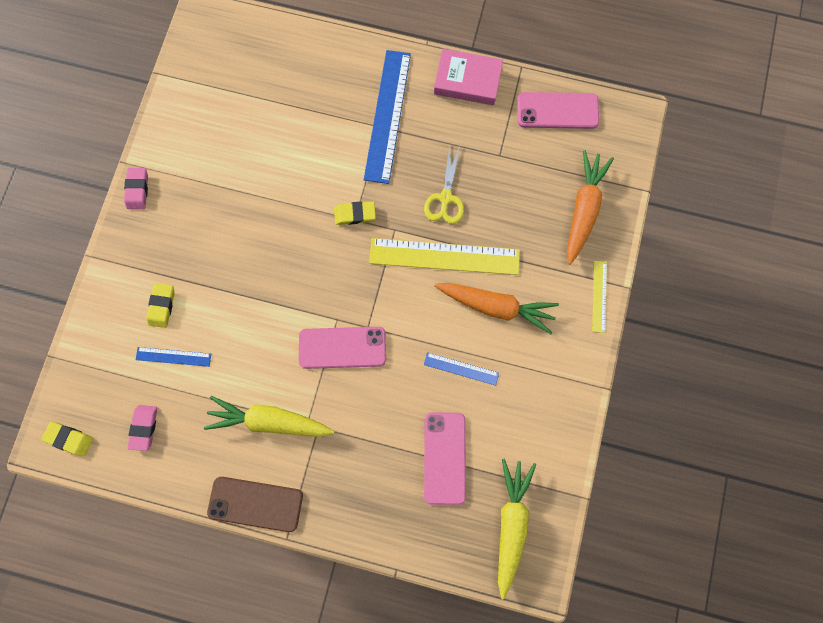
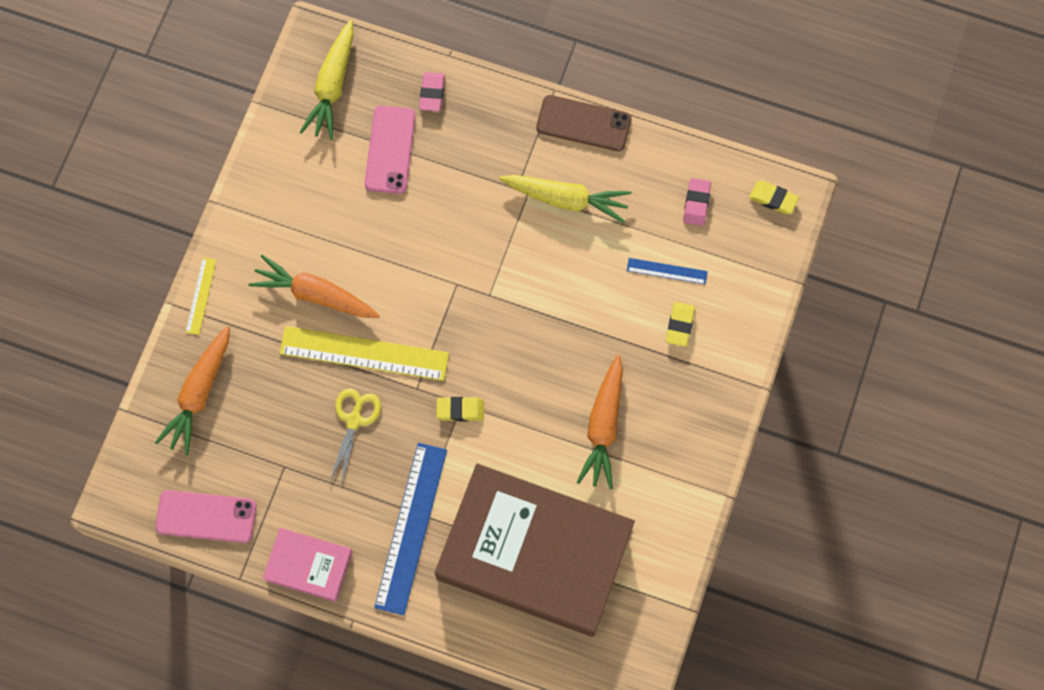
camera: 175 degrees left, 5 degrees down
pink eraser [124,168,148,209] -> pink eraser moved to [419,72,445,111]
pink phone [299,327,386,369] -> none
blue ruler [424,352,499,386] -> none
none -> brown book [435,464,635,637]
none -> orange carrot [576,355,623,490]

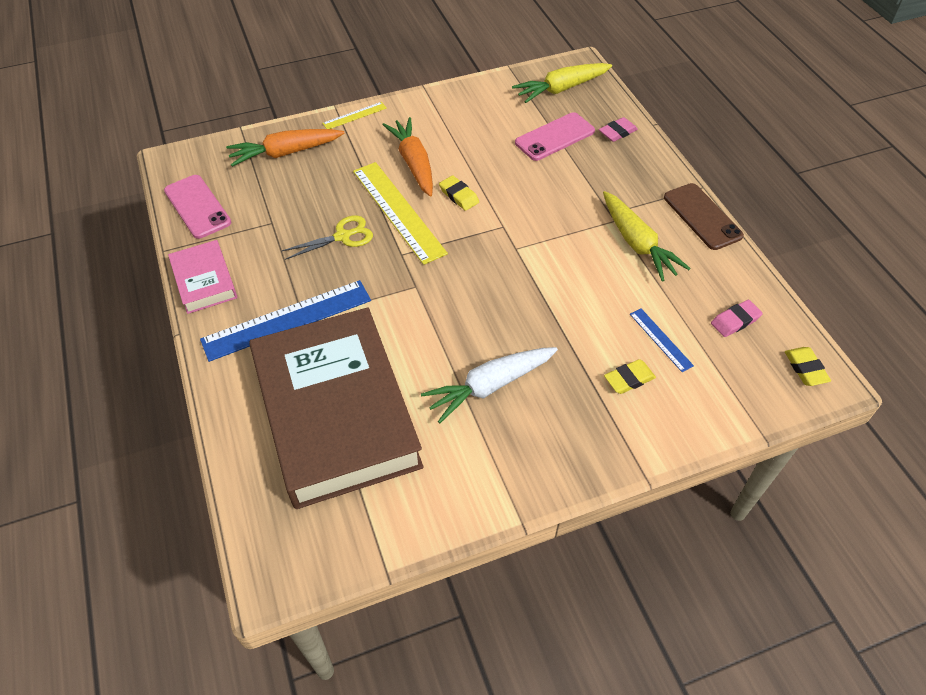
camera: 50 degrees right, 20 degrees down
yellow eraser [436,397,484,421] -> yellow eraser moved to [439,175,479,211]
orange carrot [576,355,623,490] -> white carrot [421,347,558,423]

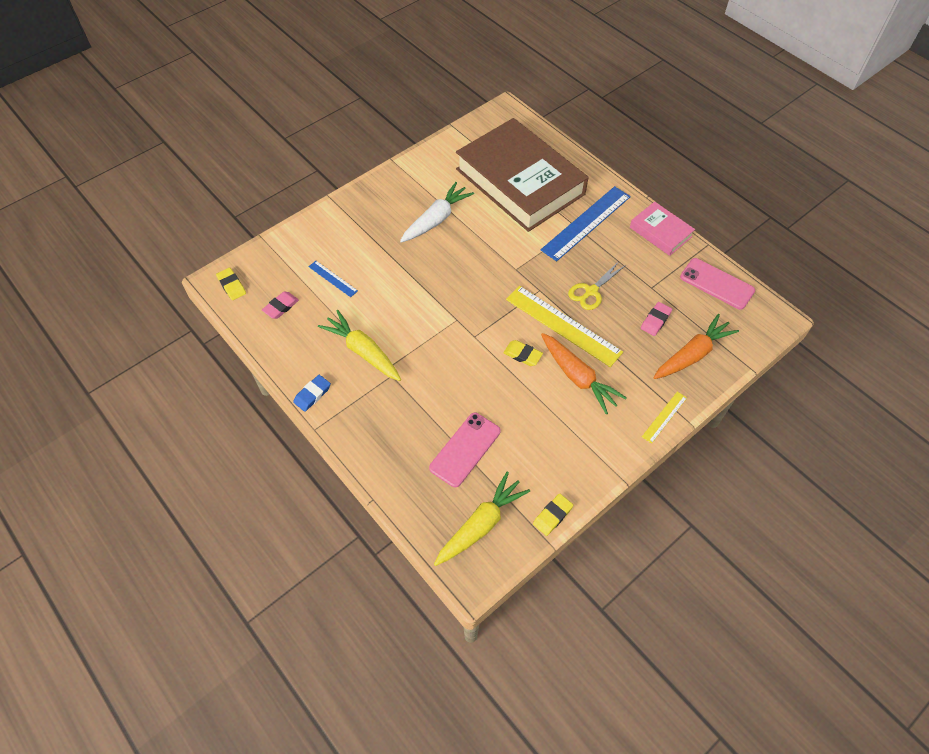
camera: 160 degrees right, 5 degrees up
pink eraser [599,117,638,142] -> pink eraser moved to [641,302,672,336]
yellow eraser [604,359,656,394] -> yellow eraser moved to [533,494,573,536]
brown phone [664,183,744,250] -> blue eraser [293,375,331,412]

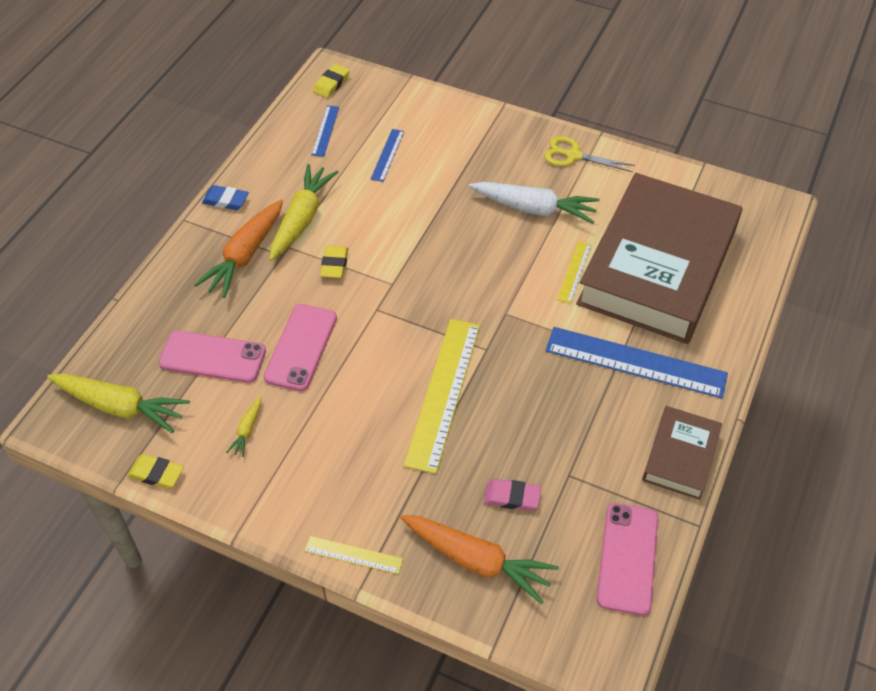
camera: 65 degrees right, 5 degrees down
pink eraser [262,291,299,319] -> blue ruler [311,106,339,157]
yellow eraser [503,340,543,366] -> yellow eraser moved to [320,246,348,278]
orange carrot [541,333,627,414] -> orange carrot moved to [194,200,283,298]
yellow scissors [568,261,626,310] -> yellow scissors moved to [544,136,635,172]
pink book [630,202,695,256] -> brown book [642,406,722,500]
none -> yellow carrot [226,397,261,457]
none -> pink phone [264,304,337,391]
none -> yellow ruler [557,241,592,304]

